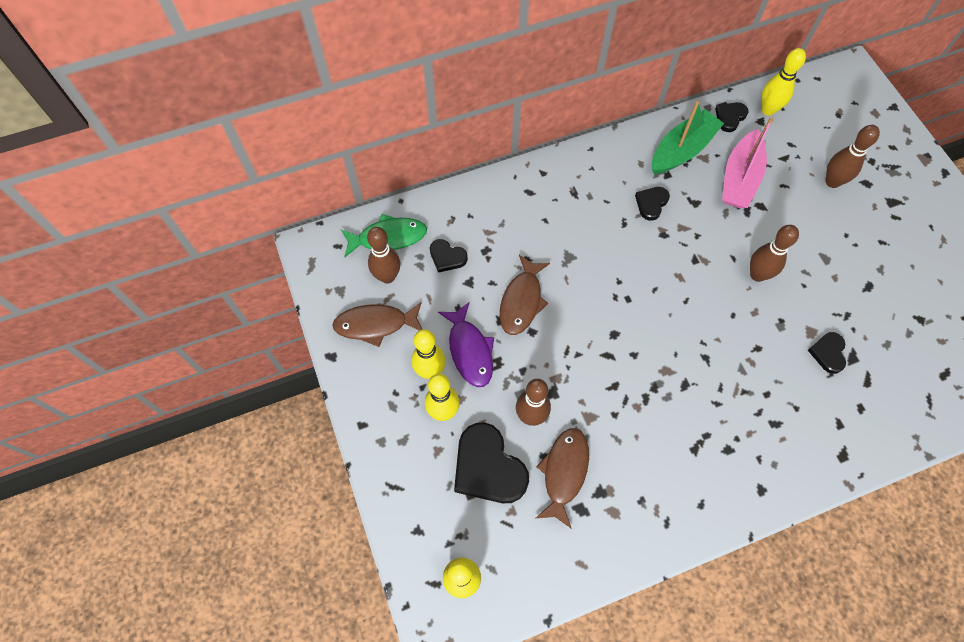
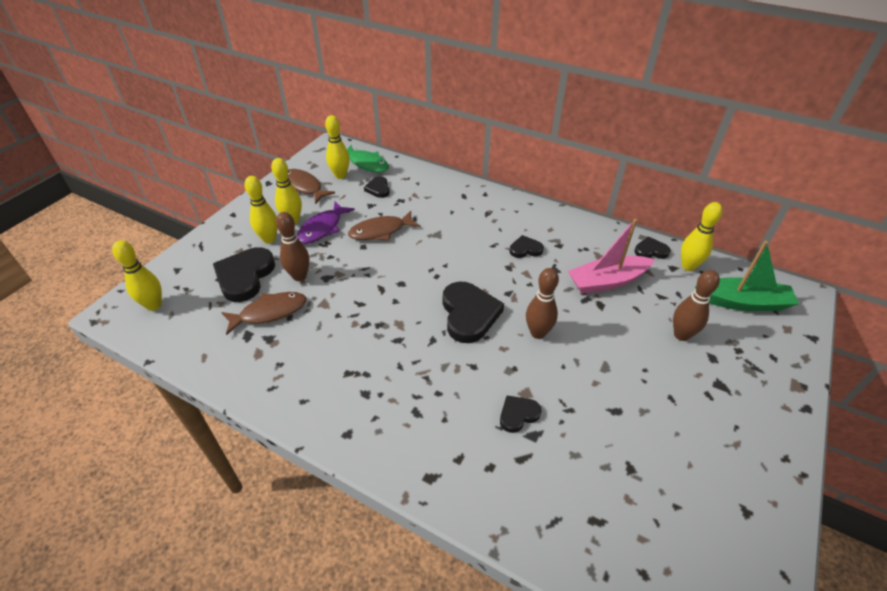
camera: 50 degrees right, 20 degrees down
brown bowling pin [367,227,400,284] -> yellow bowling pin [325,115,350,179]
green boat [652,101,724,174] -> green boat moved to [695,241,799,311]
none -> black heart [443,281,504,343]

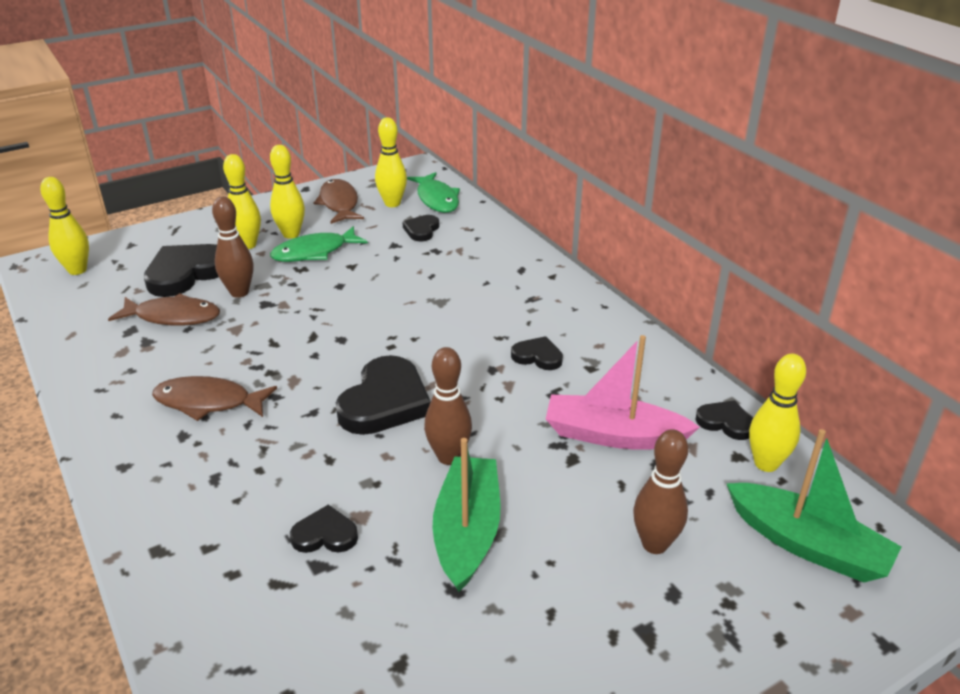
camera: 30 degrees right, 10 degrees down
purple fish [297,201,355,244] -> green fish [270,226,368,262]
brown fish [348,211,420,241] -> brown fish moved to [152,376,277,421]
none -> green boat [433,438,501,592]

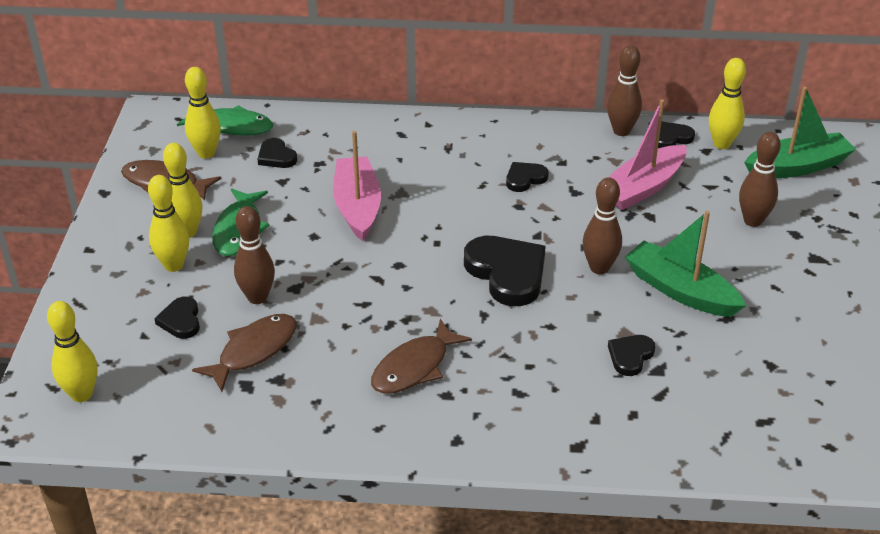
camera: 55 degrees left, 5 degrees up
black heart [144,244,219,297] -> black heart [154,297,200,339], size x0.53
none -> pink boat [333,131,381,241]
none -> brown bowling pin [607,45,642,136]

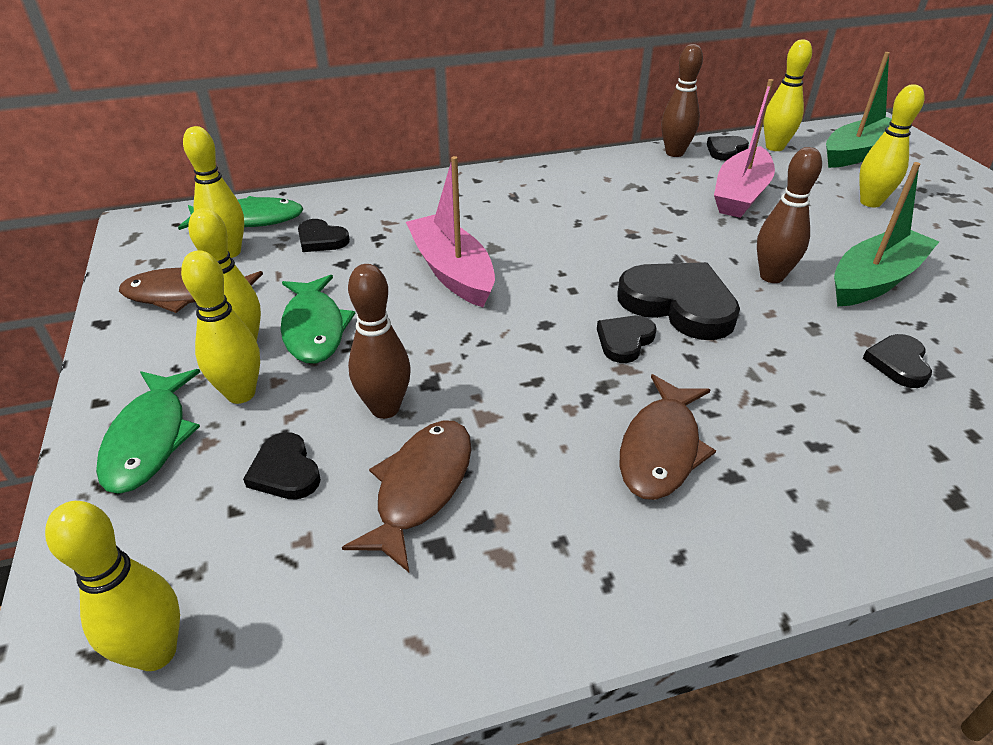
camera: 20 degrees left, 0 degrees up
black heart [506,162,549,192] -> black heart moved to [597,316,657,363]
green boat [625,211,746,317] -> green boat turned 120 degrees clockwise [834,162,939,307]
brown bowling pin [739,132,781,227] -> yellow bowling pin [859,84,925,208]
none -> green fish [96,369,200,494]

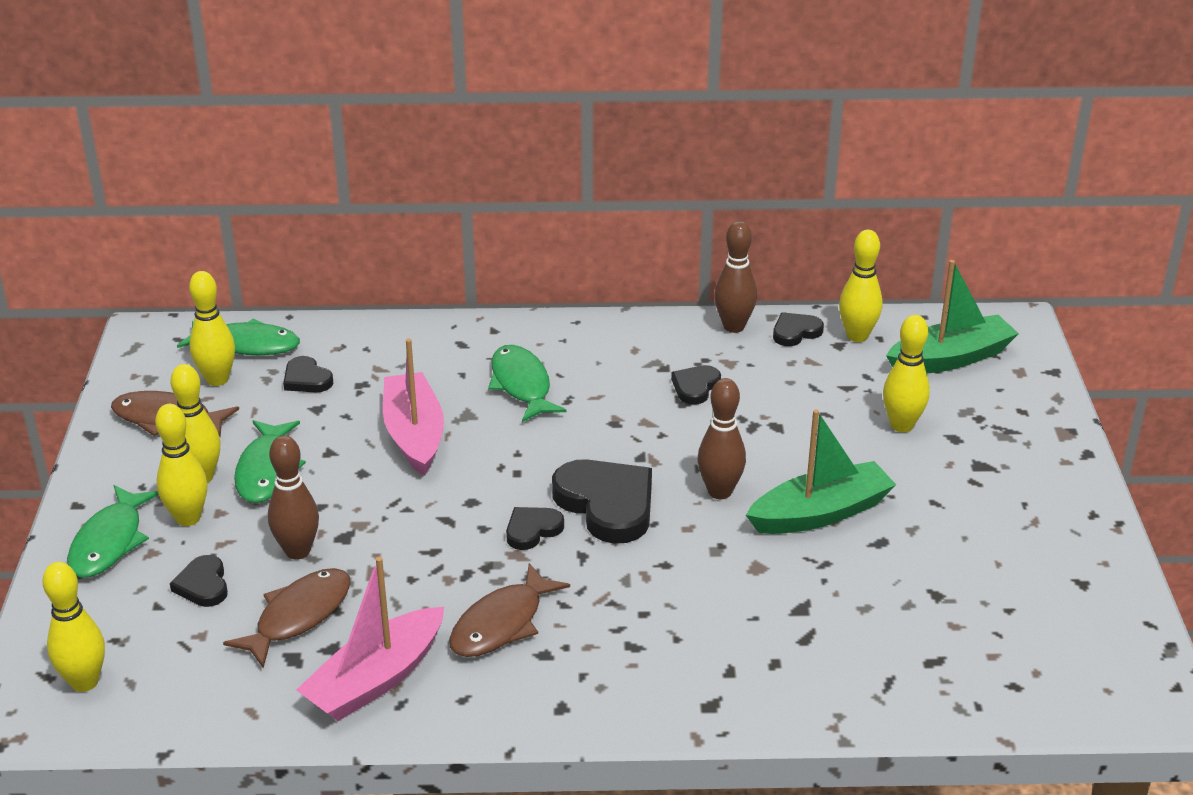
camera: 15 degrees right, 5 degrees down
pink boat [714,79,775,218] -> pink boat moved to [296,557,444,721]
black heart [863,334,932,388] -> black heart moved to [671,365,721,405]
none -> green fish [488,345,567,422]

